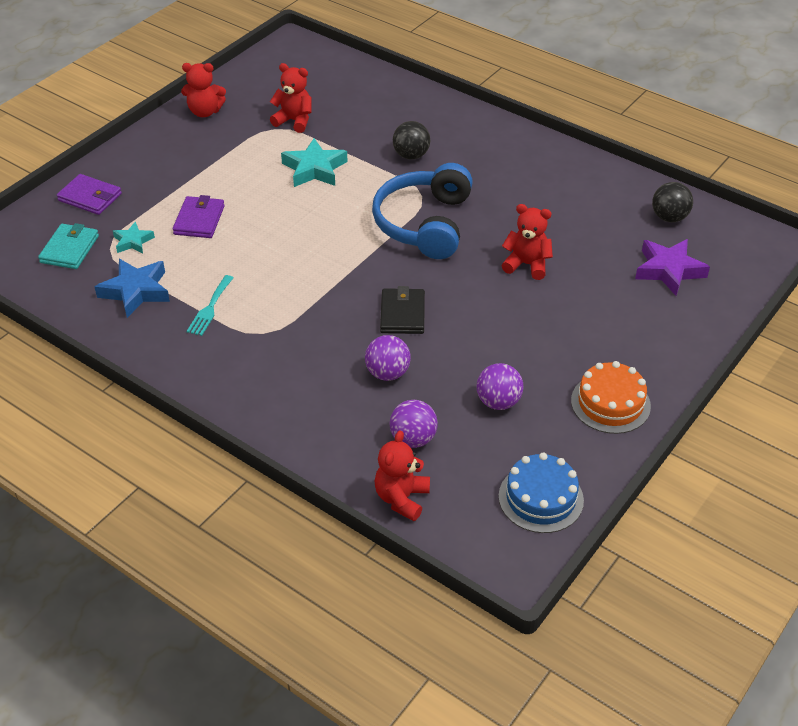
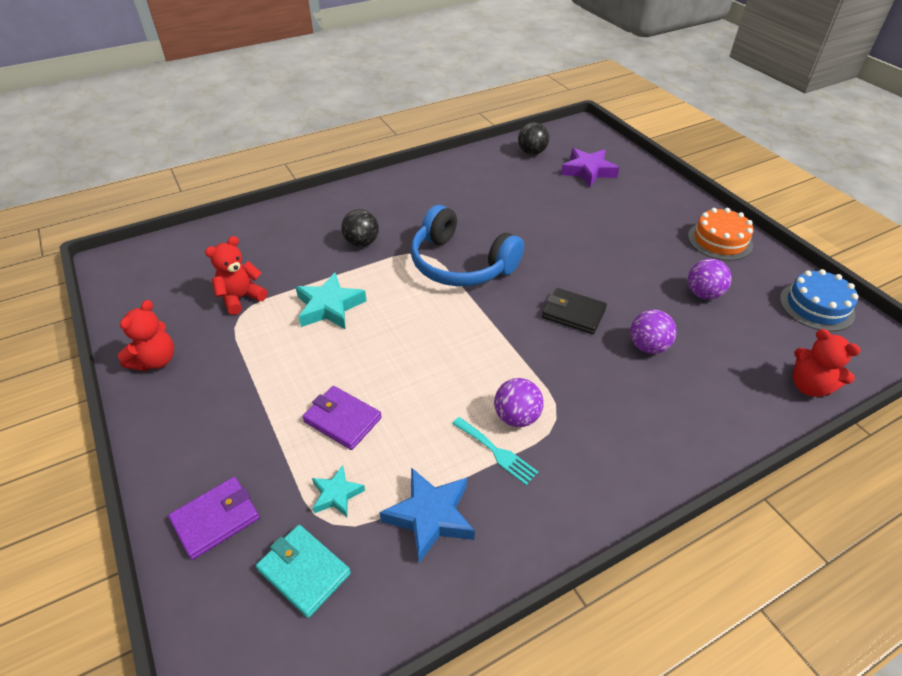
camera: 65 degrees left, 0 degrees up
purple ball [389,400,438,448] -> purple ball moved to [494,378,544,427]
red teddy bear [501,204,553,280] -> none

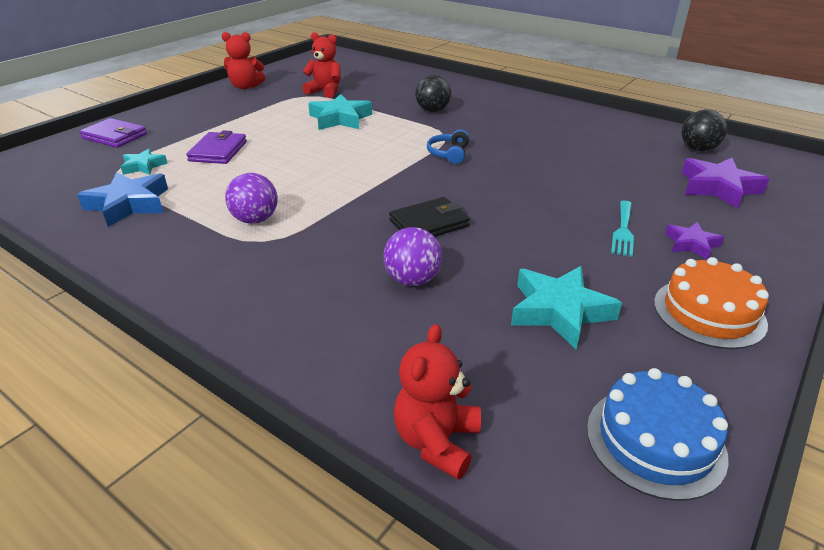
camera: 65 degrees right, 10 degrees down
turquoise wallet [256,525,351,618] -> none
blue headphones [411,205,524,286] -> blue headphones [427,130,469,164], size x0.42
turquoise fork [452,417,538,485] -> turquoise fork moved to [611,200,634,257]
black wallet [542,288,607,334] -> black wallet turned 60 degrees clockwise [389,197,470,237]
purple ball [688,259,732,299] -> turquoise star [511,266,622,350]
none -> purple star [665,222,724,259]

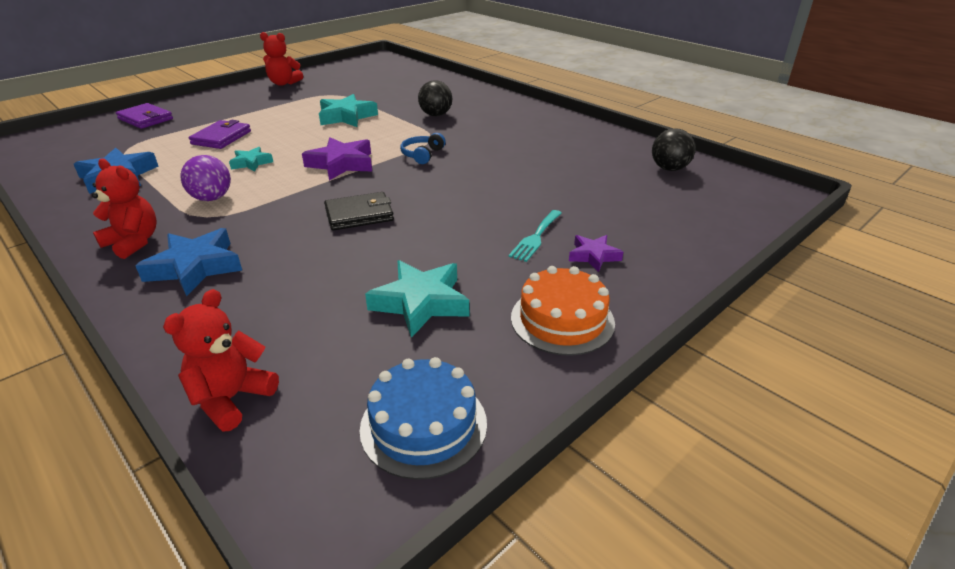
camera: 10 degrees right, 0 degrees up
turquoise star [120,149,168,175] -> turquoise star moved to [229,147,273,172]
red teddy bear [302,32,341,98] -> red teddy bear moved to [92,159,157,259]
purple ball [383,227,442,286] -> none
purple star [682,158,769,208] -> purple star moved to [302,137,372,180]
none -> blue star [135,228,242,296]

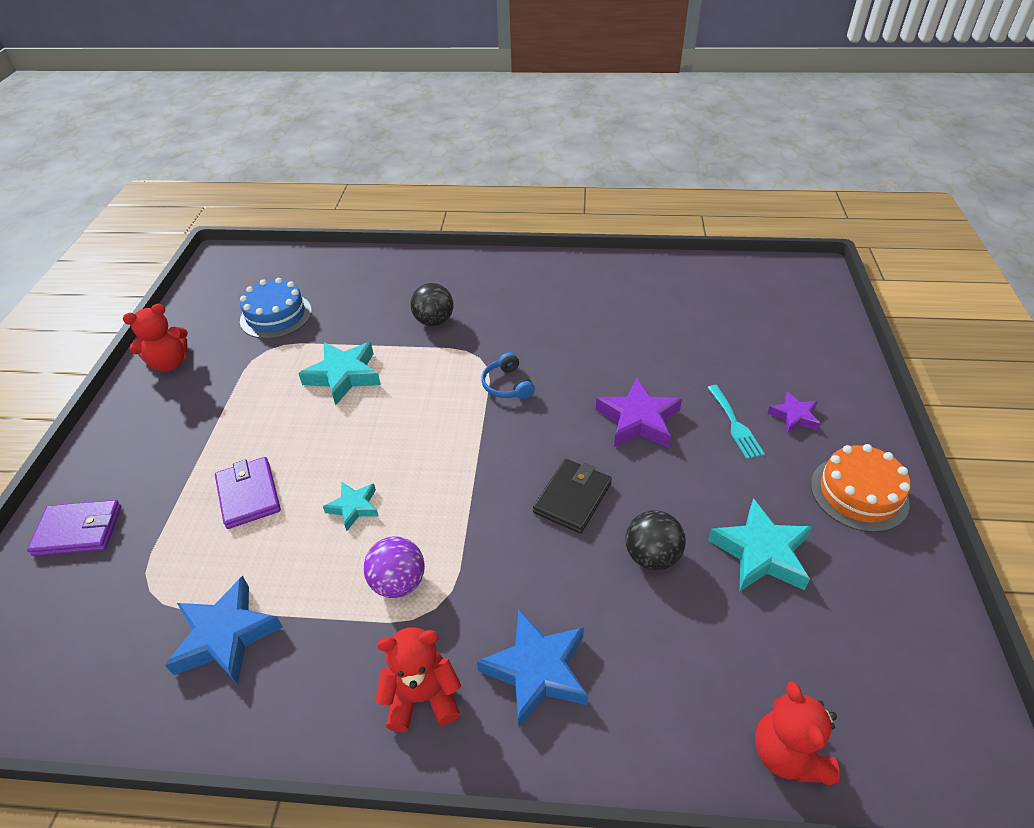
camera: 40 degrees left, 10 degrees up
purple star [302,137,372,180] -> purple star moved to [596,378,682,448]
blue cake [360,357,487,480] -> blue cake moved to [240,278,312,339]
black ball [652,128,696,171] -> black ball moved to [626,510,686,570]

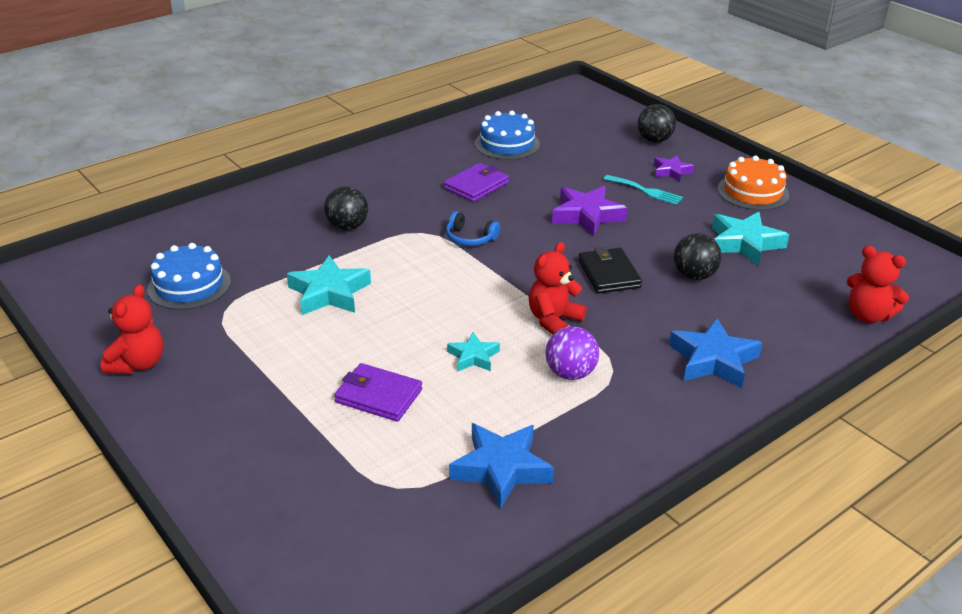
camera: 45 degrees left, 10 degrees down
purple wallet [27,500,121,556] -> purple wallet moved to [444,163,509,202]
red teddy bear [375,627,461,732] -> red teddy bear moved to [529,242,587,334]
none -> blue cake [475,111,540,160]
none -> black ball [637,104,676,143]

